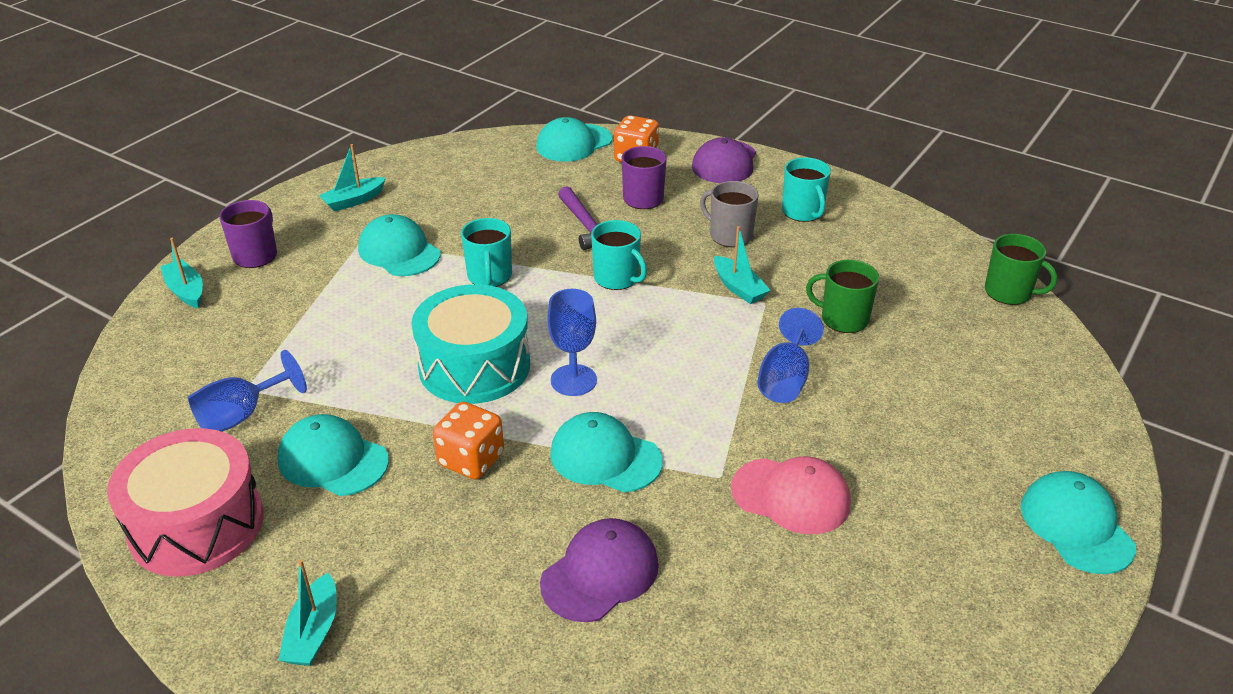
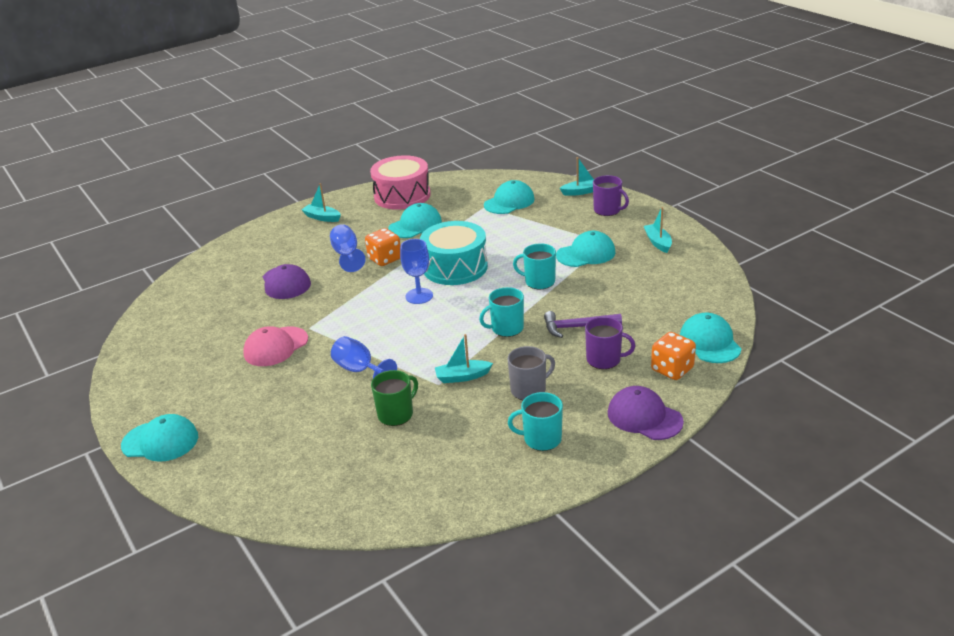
camera: 115 degrees right, 5 degrees down
blue goblet [188,350,307,432] -> blue goblet moved to [330,224,366,272]
turquoise cap [550,412,663,493] -> turquoise cap moved to [484,180,535,214]
green mug [985,234,1057,305] -> none

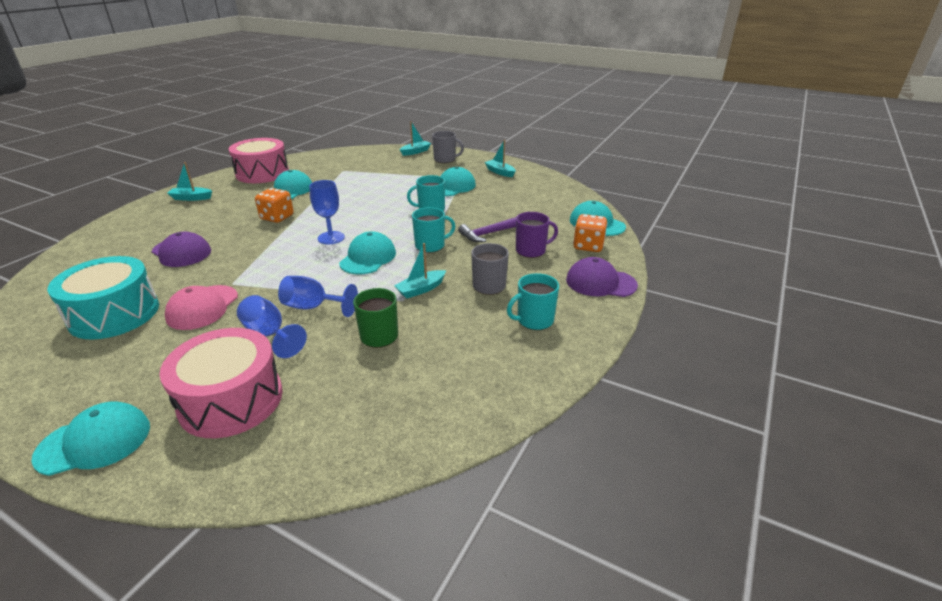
camera: 30 degrees left, 0 degrees up
blue goblet [330,224,366,272] -> blue goblet moved to [237,295,307,358]
turquoise drum [420,221,488,285] -> turquoise drum moved to [47,256,159,340]
turquoise mug [479,287,524,337] -> turquoise mug turned 150 degrees counterclockwise [412,207,455,253]
turquoise cap [484,180,535,214] -> turquoise cap moved to [339,231,396,275]
purple mug [593,175,629,216] -> grey mug [432,131,464,163]
none -> pink drum [160,328,283,438]

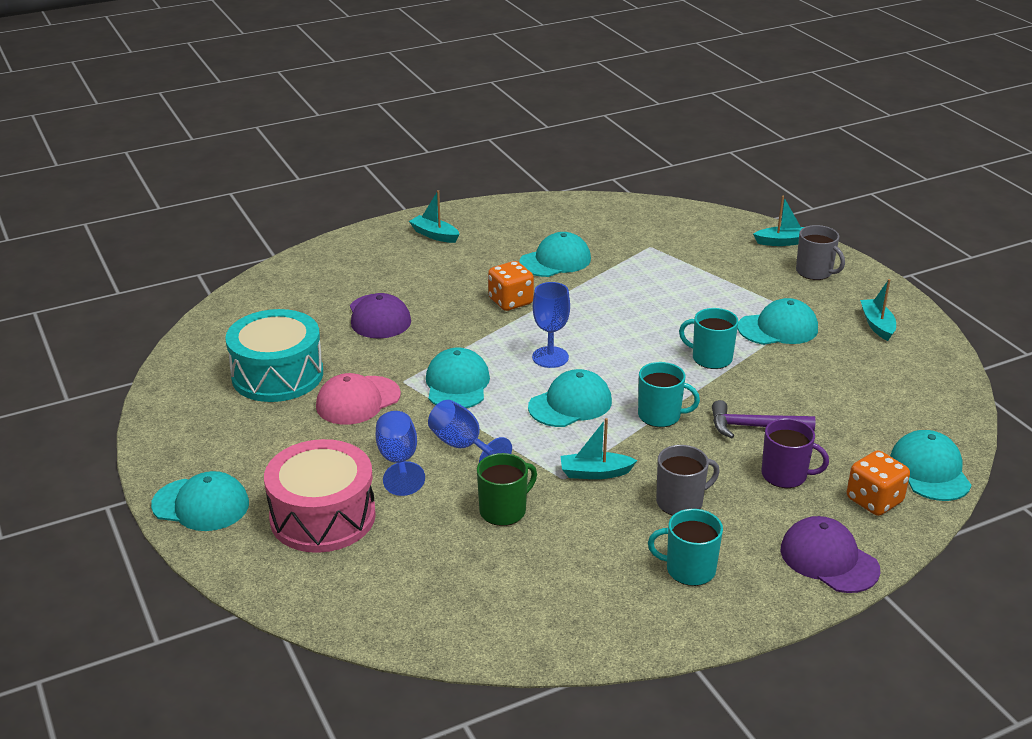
camera: 35 degrees right, 0 degrees up
pink drum [228,138,289,183] -> none
none -> turquoise cap [426,347,490,408]

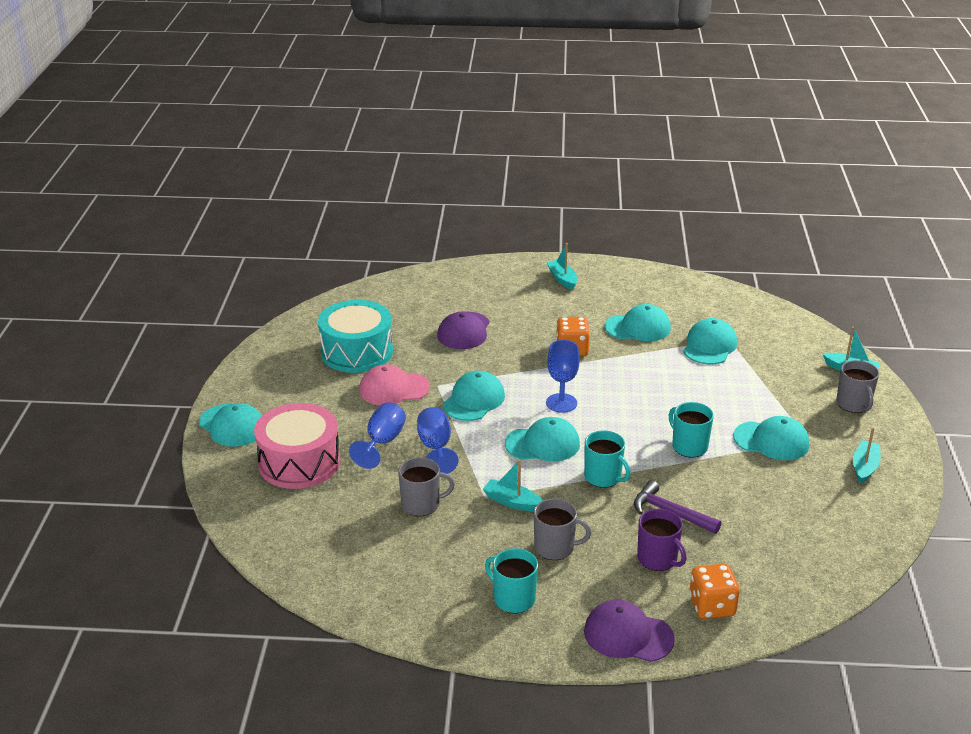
camera: 30 degrees right, 0 degrees up
green mug [477,453,537,526] -> grey mug [398,457,455,516]
purple cap [781,516,880,593] -> purple cap turned 60 degrees counterclockwise [584,600,675,662]
turquoise cap [890,430,971,501] -> turquoise cap moved to [683,318,737,364]

